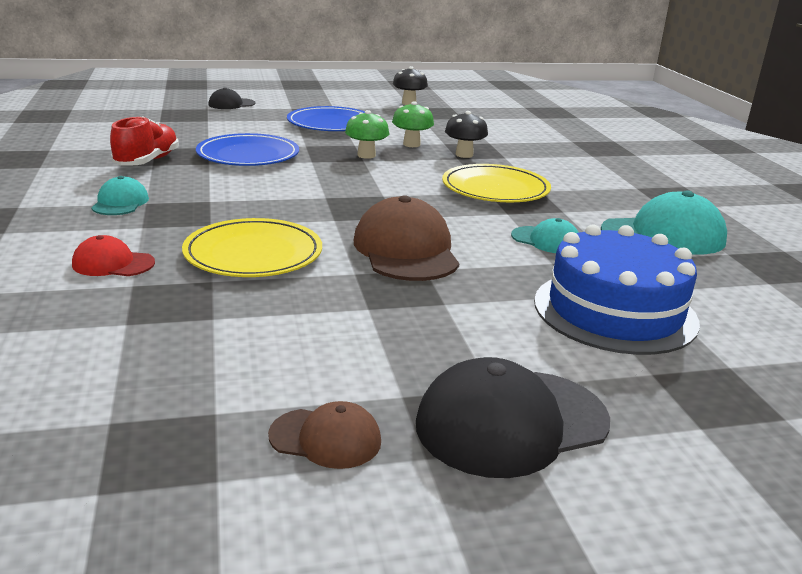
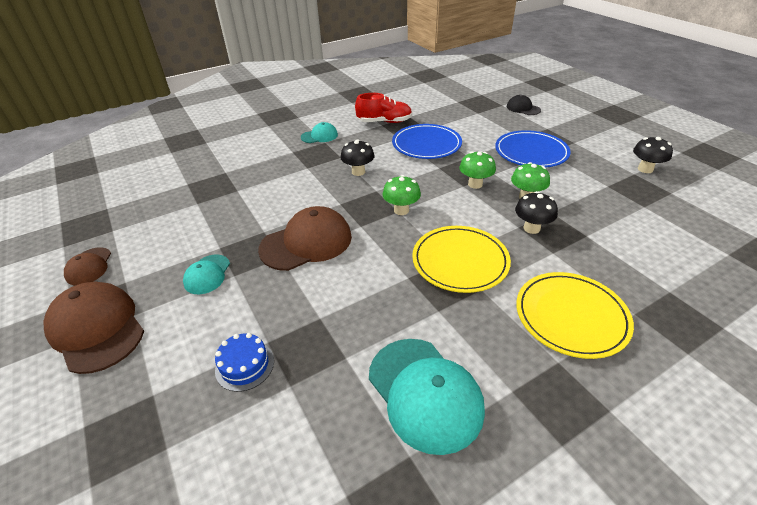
camera: 75 degrees right, 15 degrees up
red cap [72,235,155,276] -> none
yellow plate [182,218,322,277] -> yellow plate moved to [516,272,634,359]
black cap [416,357,610,478] -> brown cap [43,282,144,374]
turquoise cap [511,218,579,253] -> turquoise cap moved to [183,255,230,294]
blue cake [534,224,700,355] -> blue cake [215,333,274,392], size x0.46
none -> black mushroom [340,139,375,176]
none -> green mushroom [382,175,421,215]

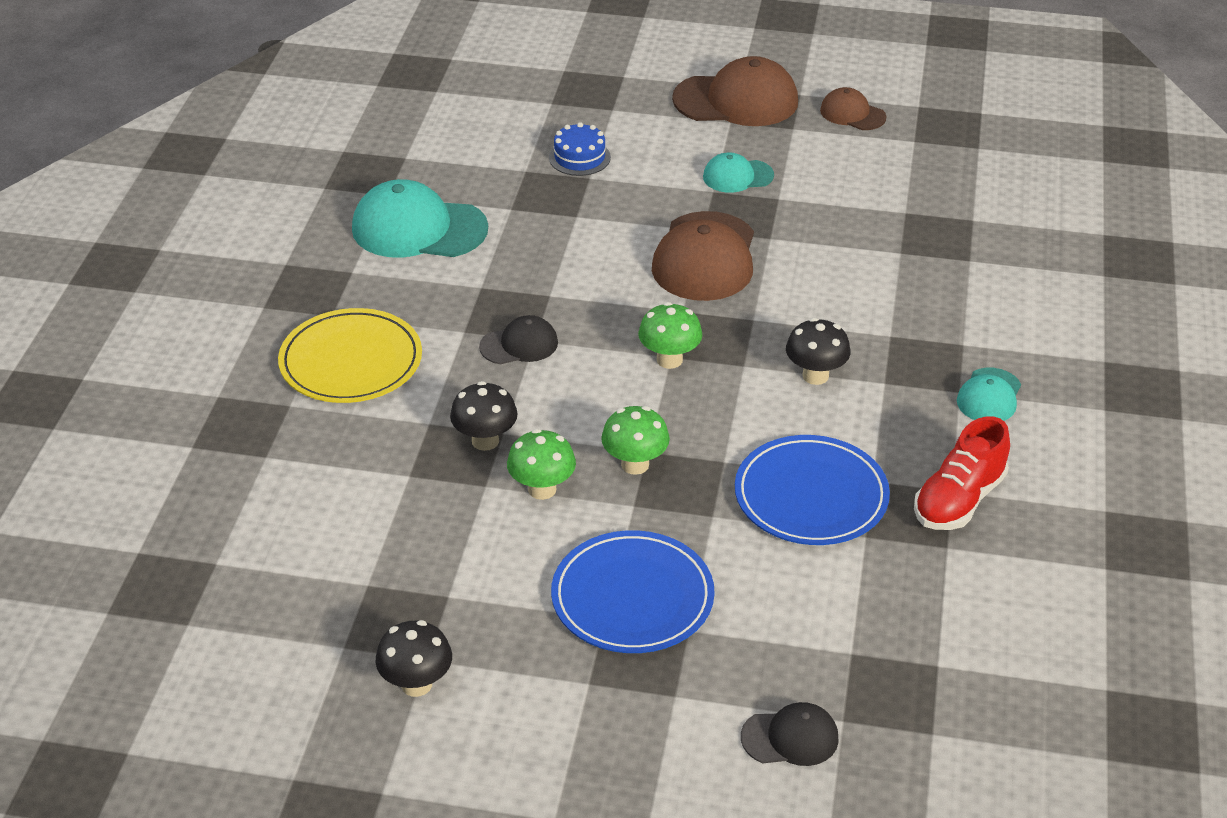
camera: 130 degrees right, 0 degrees up
turquoise cap [183,255,230,294] -> turquoise cap turned 60 degrees counterclockwise [703,152,774,193]
yellow plate [412,226,511,293] -> black cap [479,315,558,364]

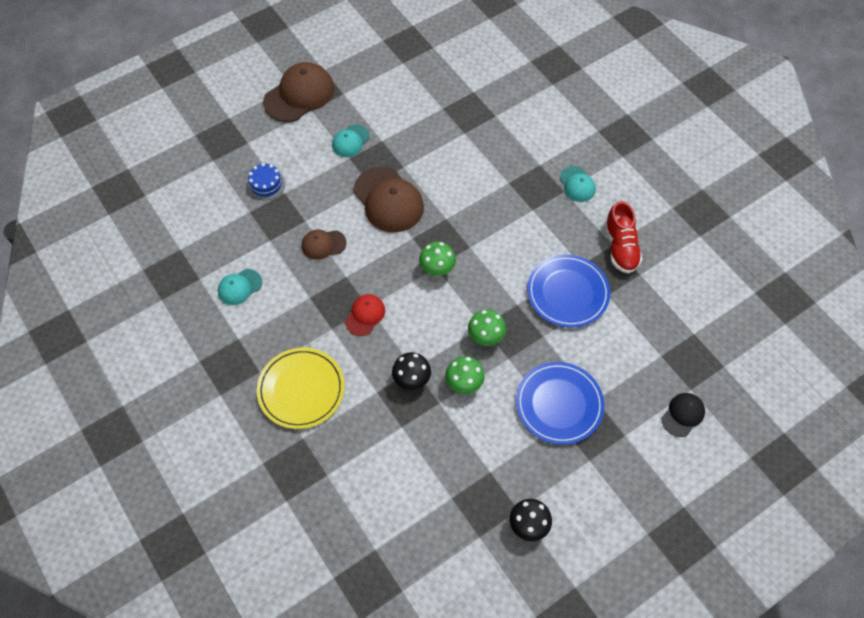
camera: 45 degrees left, 20 degrees up
turquoise cap [352,179,488,258] -> turquoise cap [218,269,262,305], size x0.54
black cap [479,315,558,364] -> red cap [345,294,385,336]
black mushroom [786,318,851,385] -> none
brown cap [820,87,887,130] -> brown cap moved to [302,230,346,260]

